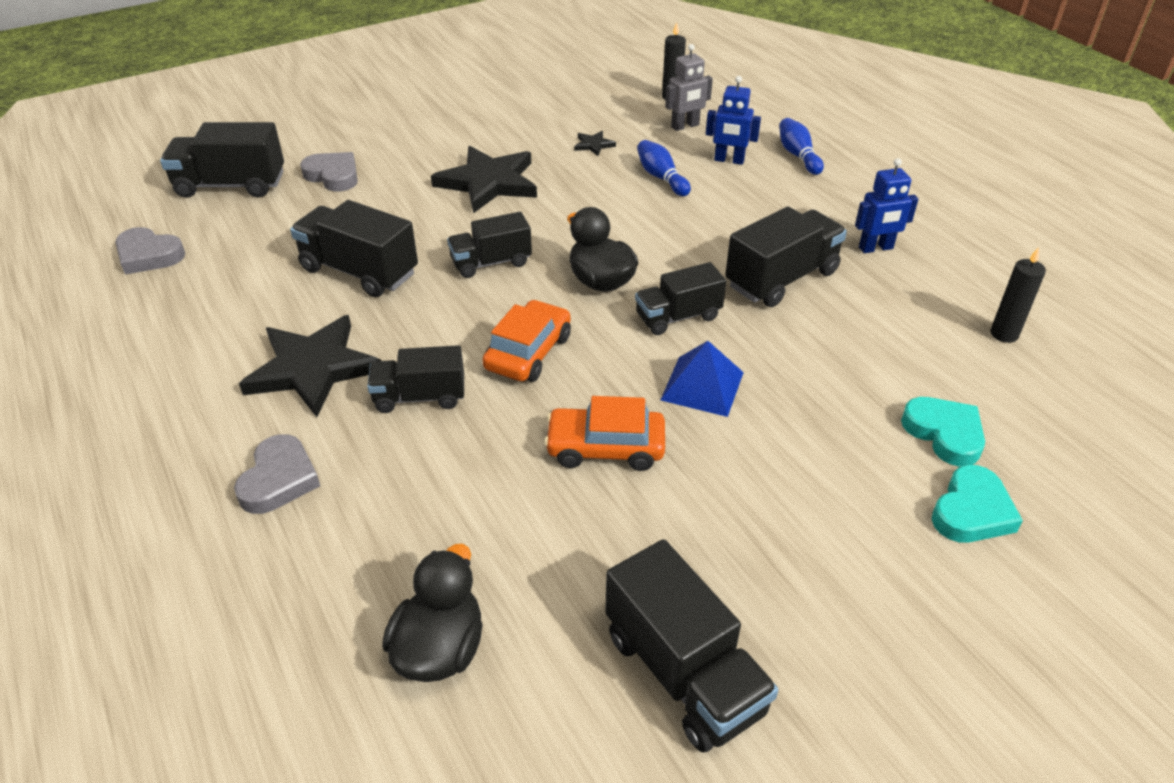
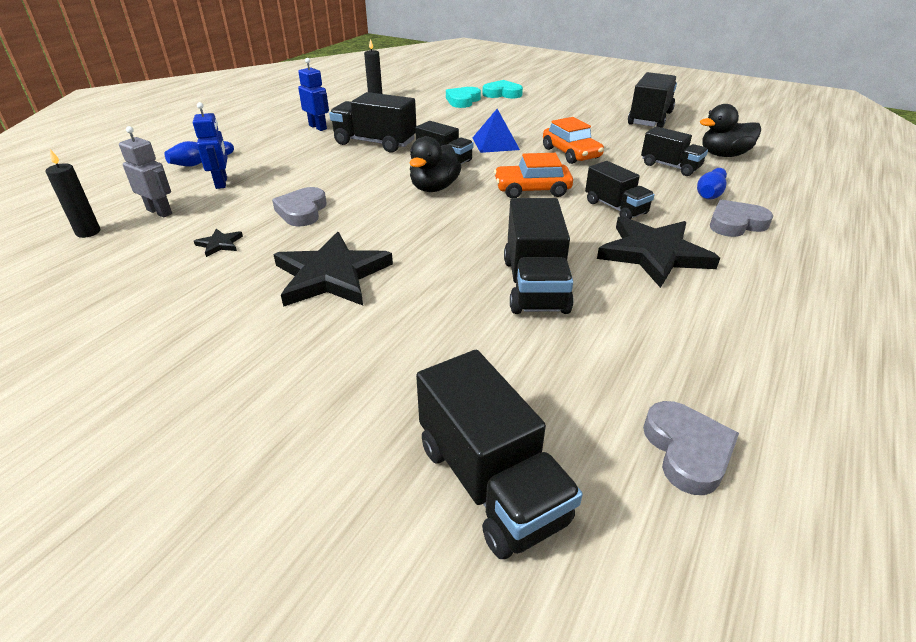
camera: 120 degrees left, 5 degrees down
grey heart [300,152,358,192] -> grey heart moved to [272,187,327,227]
black truck [447,212,532,278] -> black truck moved to [641,126,708,176]
blue bowling pin [637,140,691,196] -> blue bowling pin moved to [697,168,727,199]

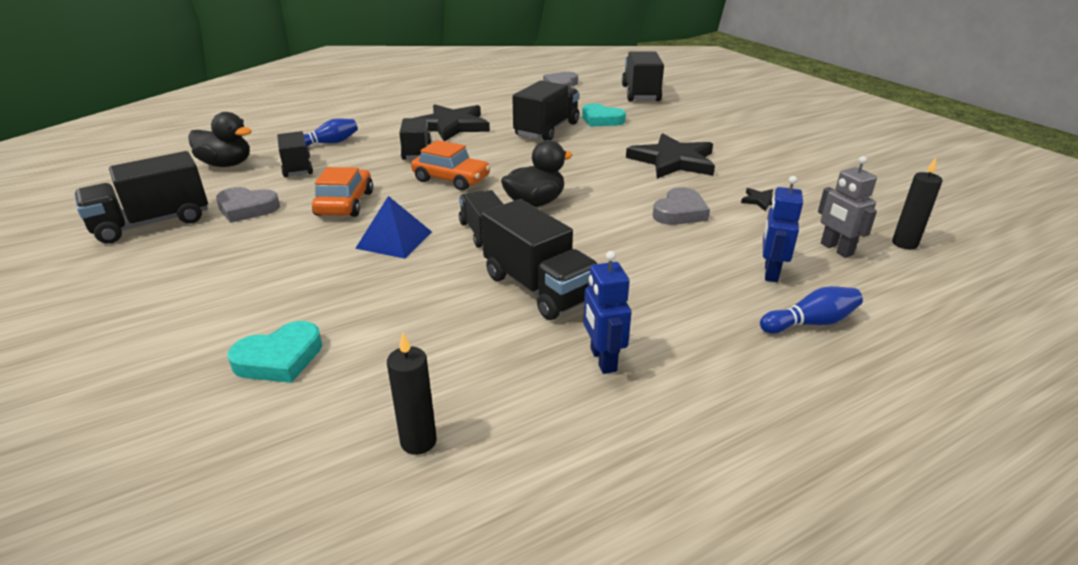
camera: 150 degrees left, 5 degrees down
turquoise heart [482,80,523,99] -> turquoise heart moved to [582,104,626,127]
grey heart [710,200,773,237] -> grey heart moved to [216,187,280,223]

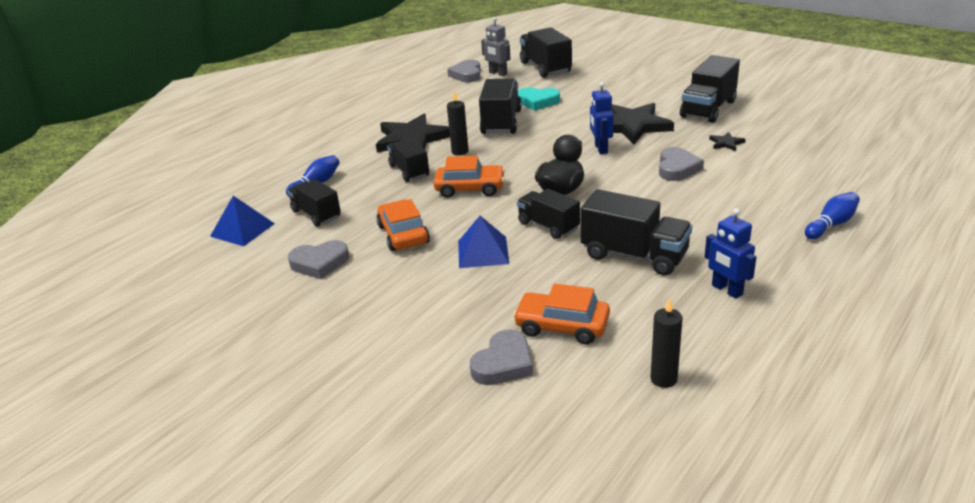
camera: 20 degrees left, 0 degrees up
black truck [74,151,208,244] -> black truck moved to [680,55,740,123]
black duck [188,112,252,167] -> blue pyramid [210,196,275,246]
turquoise heart [228,321,322,383] -> grey heart [470,330,533,385]
blue robot [763,176,803,282] -> blue robot moved to [590,82,614,154]
grey robot [818,156,877,258] -> grey robot moved to [481,17,511,76]
black candle [892,157,942,249] -> black candle moved to [447,91,469,156]
none -> orange car [513,284,610,344]

